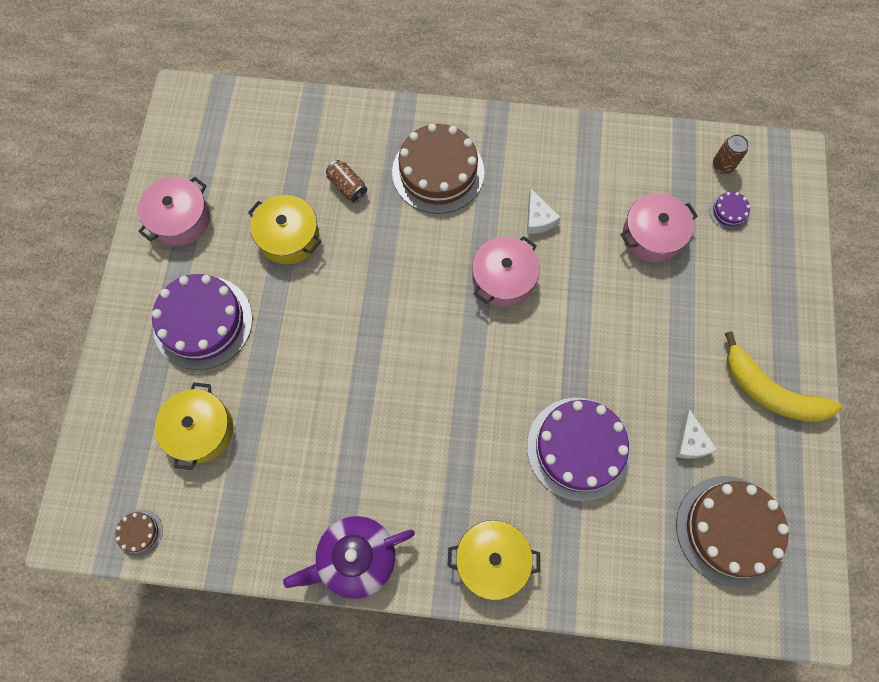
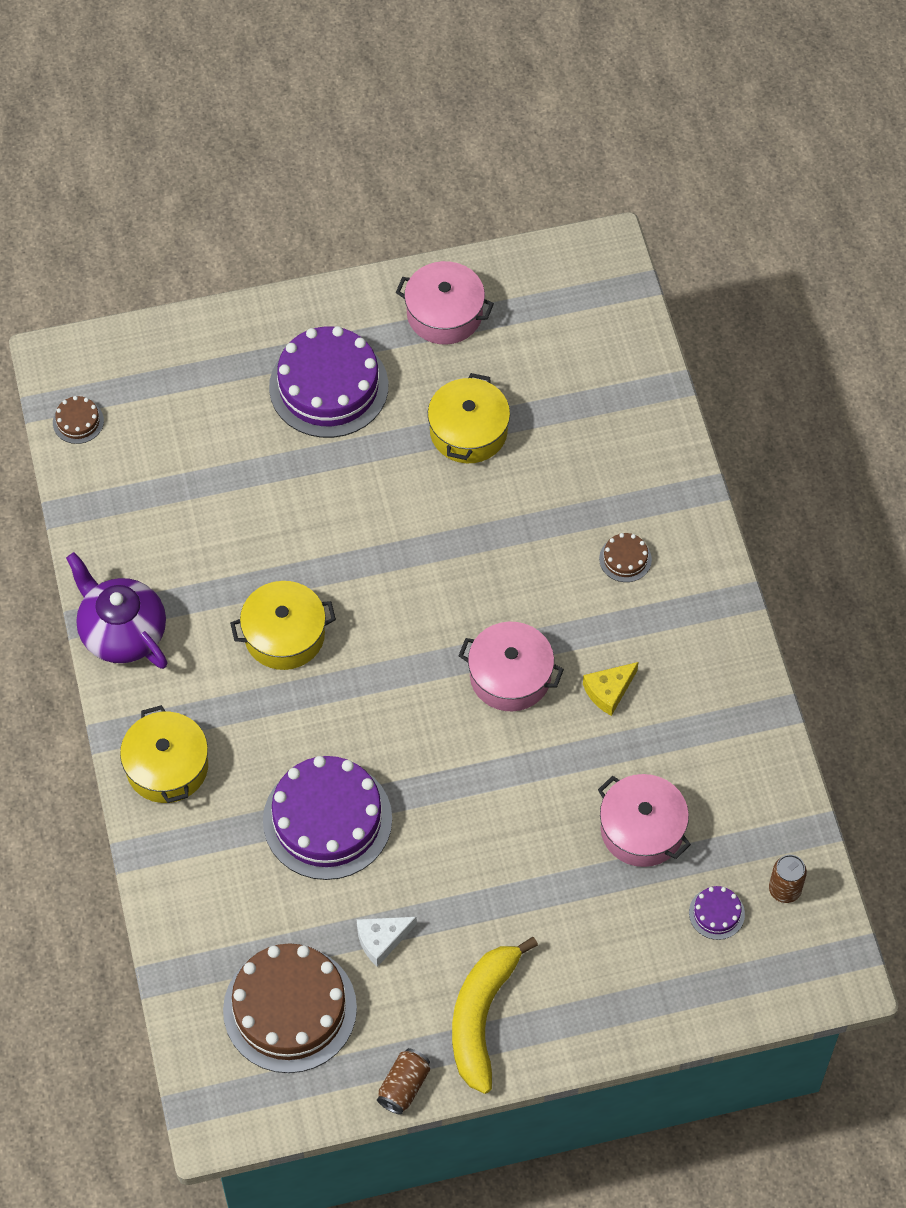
camera: 70 degrees right, 10 degrees down
yellow pot [155,383,233,470] -> yellow pot moved to [230,581,336,670]
brown can [326,160,367,203] -> brown can moved to [377,1048,430,1115]
brown cake [392,124,484,214] -> brown cake [599,533,652,582], size x0.43
white cheese [527,189,561,234] -> yellow cheese [583,662,638,716]

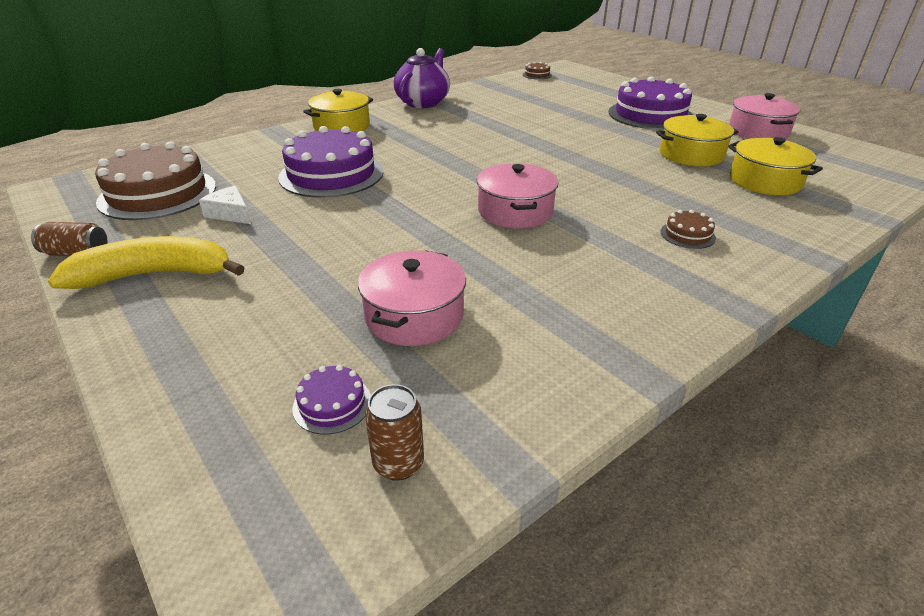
camera: 65 degrees right, 25 degrees down
yellow pot [230,581,336,670] -> yellow pot moved to [728,137,823,195]
yellow cheese [583,662,638,716] -> none

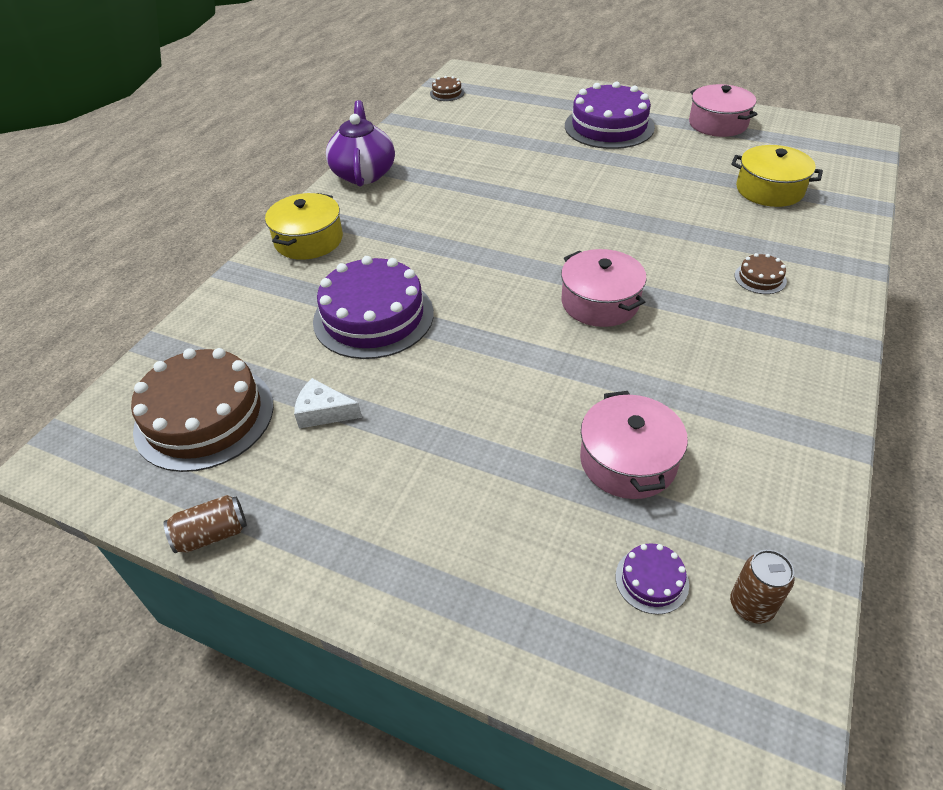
camera: 25 degrees left, 10 degrees up
yellow banana [48,236,245,289] -> none
yellow pot [656,114,739,166] -> none

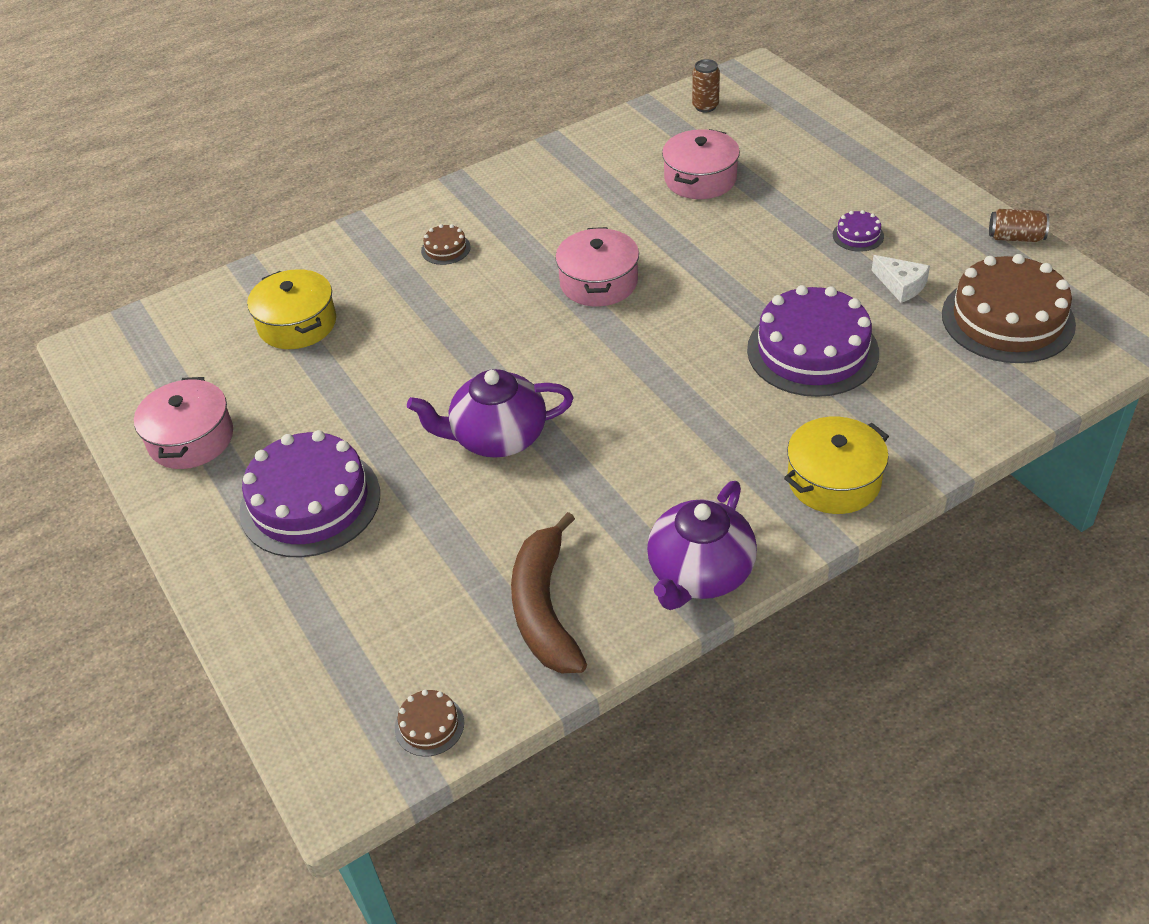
camera: 145 degrees left, 0 degrees up
purple cake [615,543,689,615] -> purple cake moved to [833,210,884,252]
none -> purple teapot [407,369,574,458]
none -> brown banana [511,512,587,674]

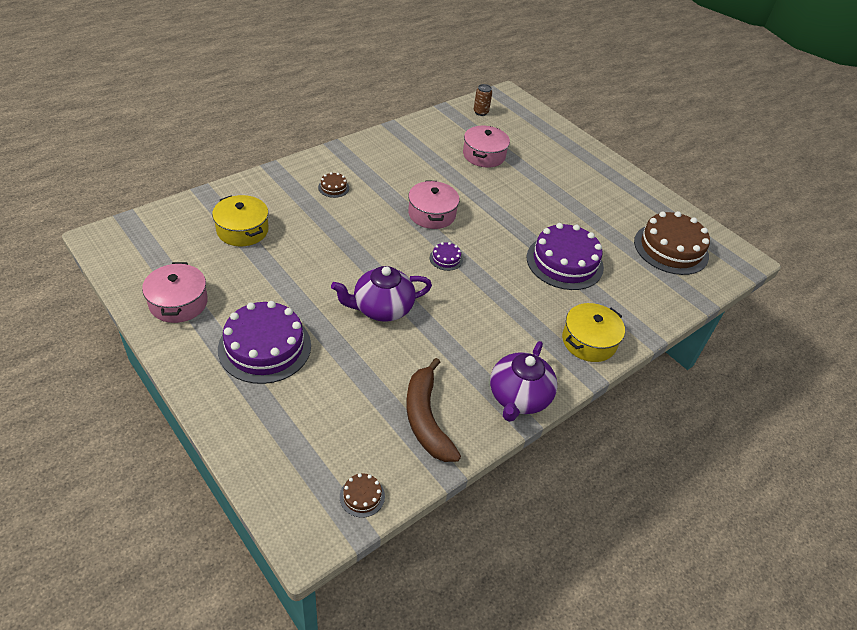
camera: 15 degrees left, 0 degrees up
purple cake [833,210,884,252] -> purple cake moved to [430,242,463,271]
white cheese [871,255,930,303] -> none
brown can [989,209,1050,242] -> none

